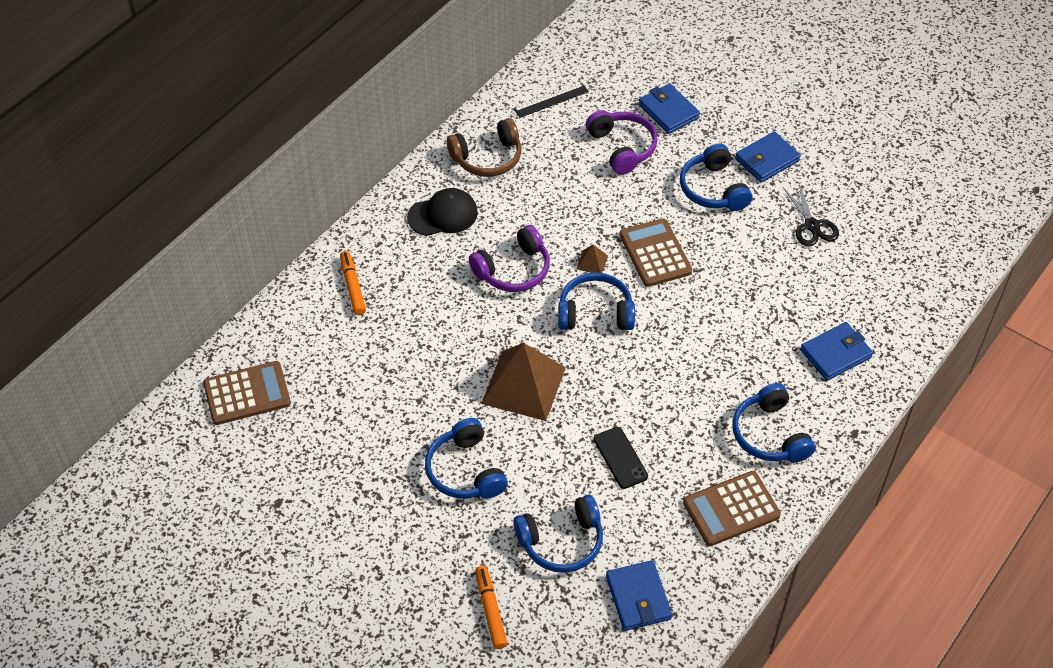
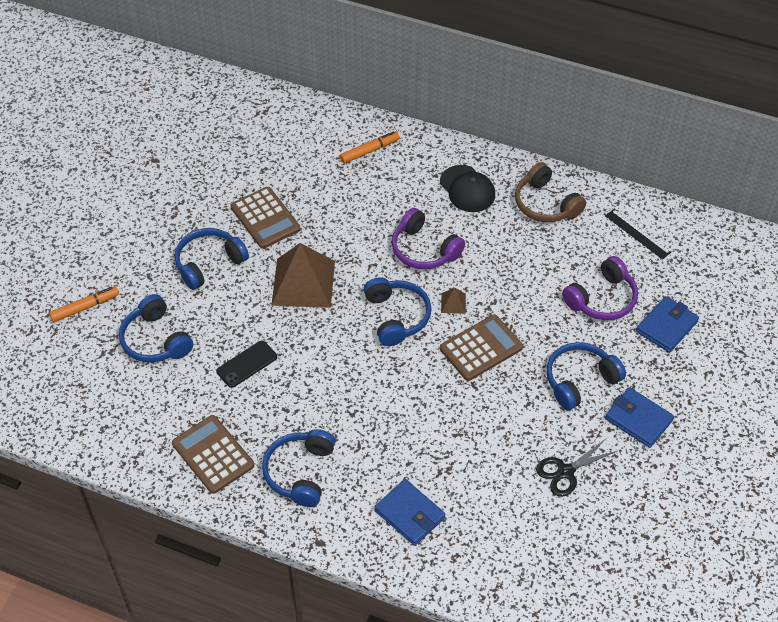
camera: 75 degrees right, 0 degrees up
brown calculator [203,361,291,425] -> brown calculator moved to [231,187,300,249]
blue wallet [606,560,672,631] -> none
blue headphones [733,383,815,463] -> blue headphones turned 45 degrees counterclockwise [262,429,335,507]

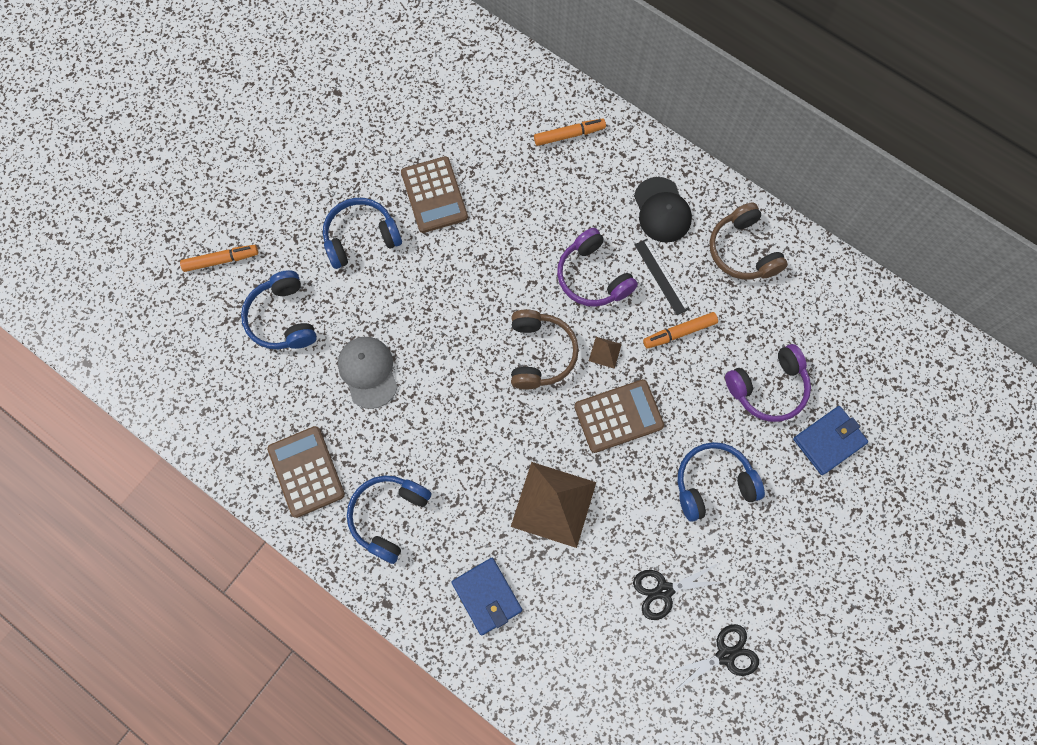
camera: 15 degrees right, 20 degrees up
black phone [216,340,277,388] -> grey cap [338,337,398,409]
brown pyramid [271,243,335,308] -> brown pyramid moved to [511,462,596,548]
blue headphones [364,277,431,346] -> brown headphones [511,309,579,389]
black ruler [605,209,671,260] -> black ruler moved to [635,239,690,315]
blue wallet [605,387,674,448] -> none
none -> orange marker [643,312,718,349]
none -> black scissors [666,624,759,692]

